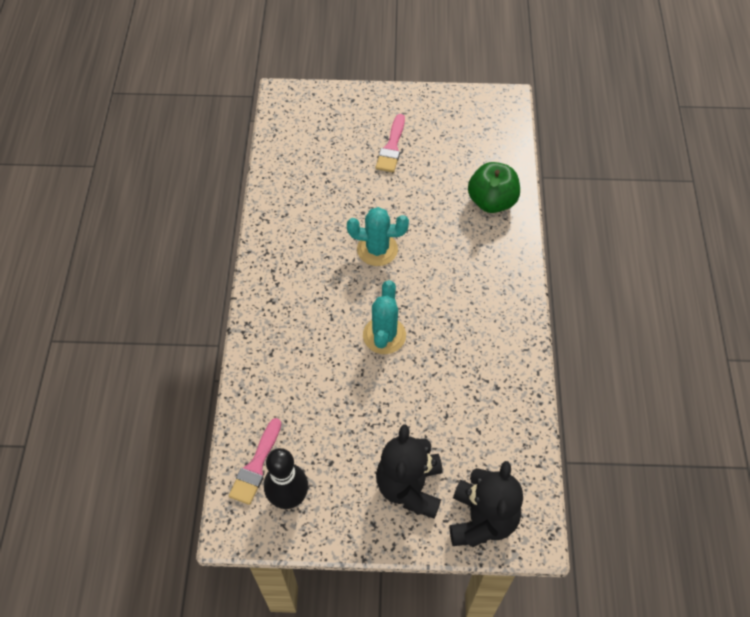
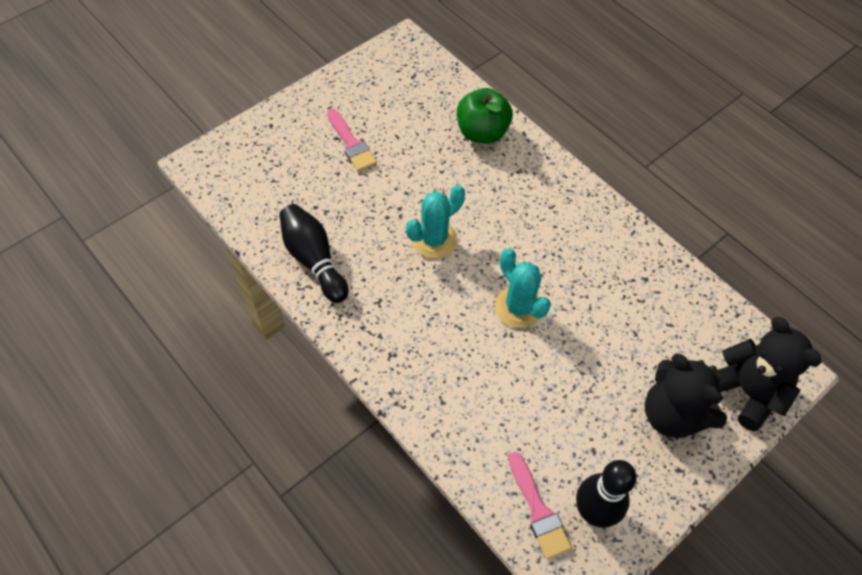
camera: 45 degrees left, 0 degrees up
none -> black bowling pin [279,204,348,303]

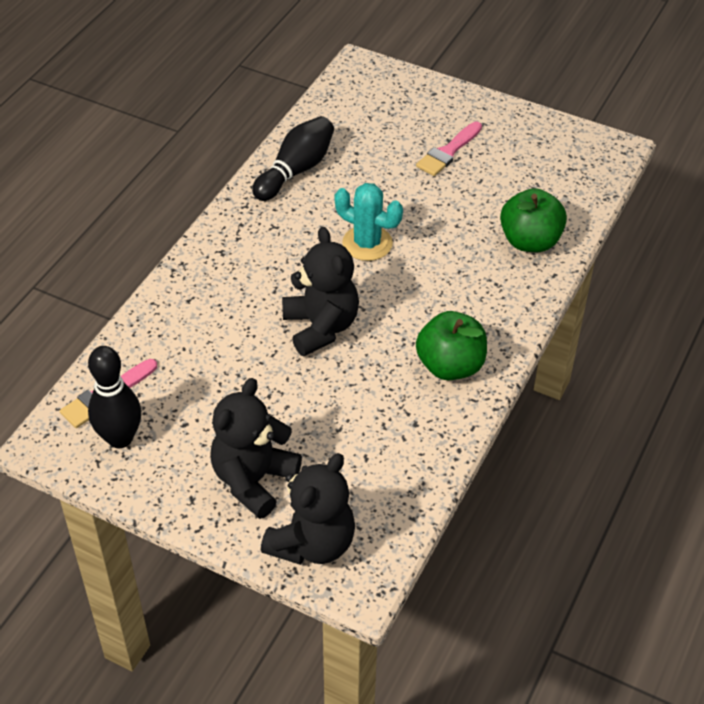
camera: 70 degrees right, 10 degrees down
turquoise cactus [495,248,551,328] -> black teddy bear [282,227,359,356]
none -> green apple [416,311,487,380]

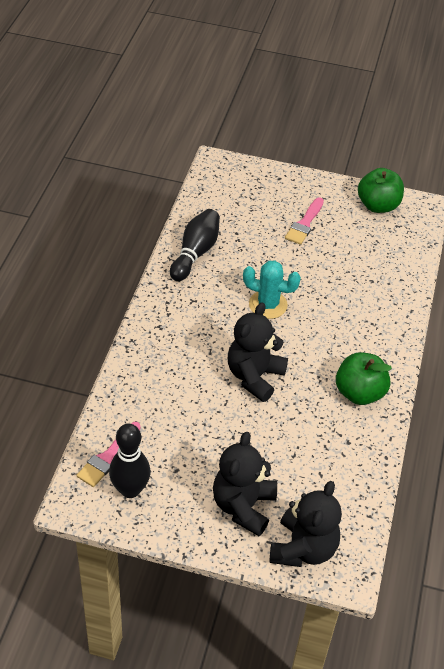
camera: 15 degrees left, 0 degrees up
black teddy bear [282,227,359,356] -> black teddy bear turned 120 degrees counterclockwise [228,302,288,402]
green apple [500,188,567,252] -> green apple moved to [358,168,404,213]

